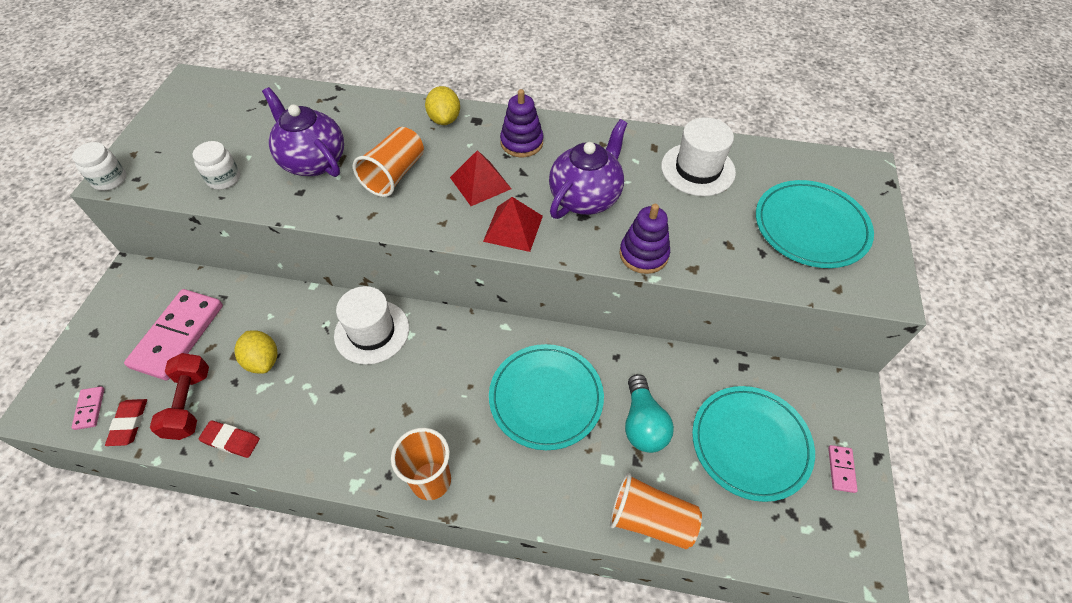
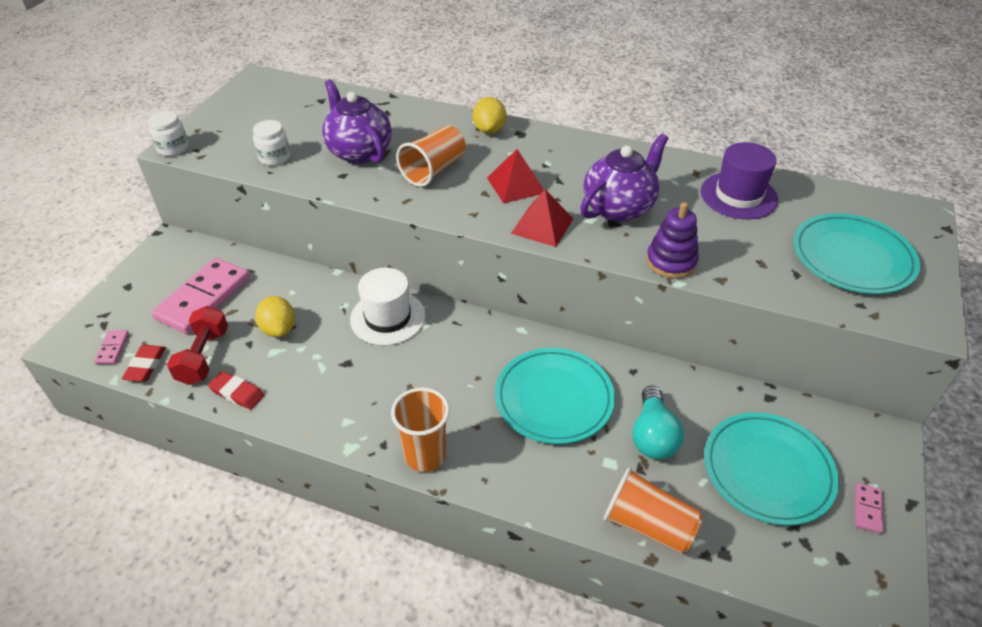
camera: 10 degrees right, 10 degrees down
purple stacking toy [500,89,544,157] -> none
white hat [661,117,736,196] -> purple hat [701,142,778,219]

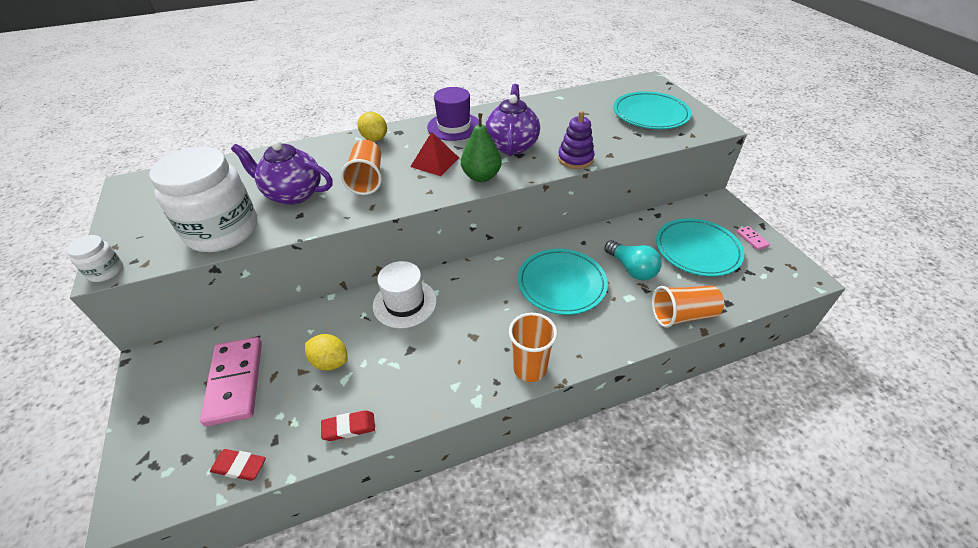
camera: 40 degrees left, 0 degrees up
pink domino [94,330,129,364] -> none
red eraser [122,345,166,382] -> red eraser turned 45 degrees counterclockwise [210,449,266,481]
red dumbbell [167,306,228,385] -> none
white jar [253,120,290,166] -> white jar [149,146,258,252], size x2.32
red pyramid [511,189,573,247] -> green pear [461,113,502,182]
purple hat [701,142,778,219] -> purple hat moved to [427,87,479,141]

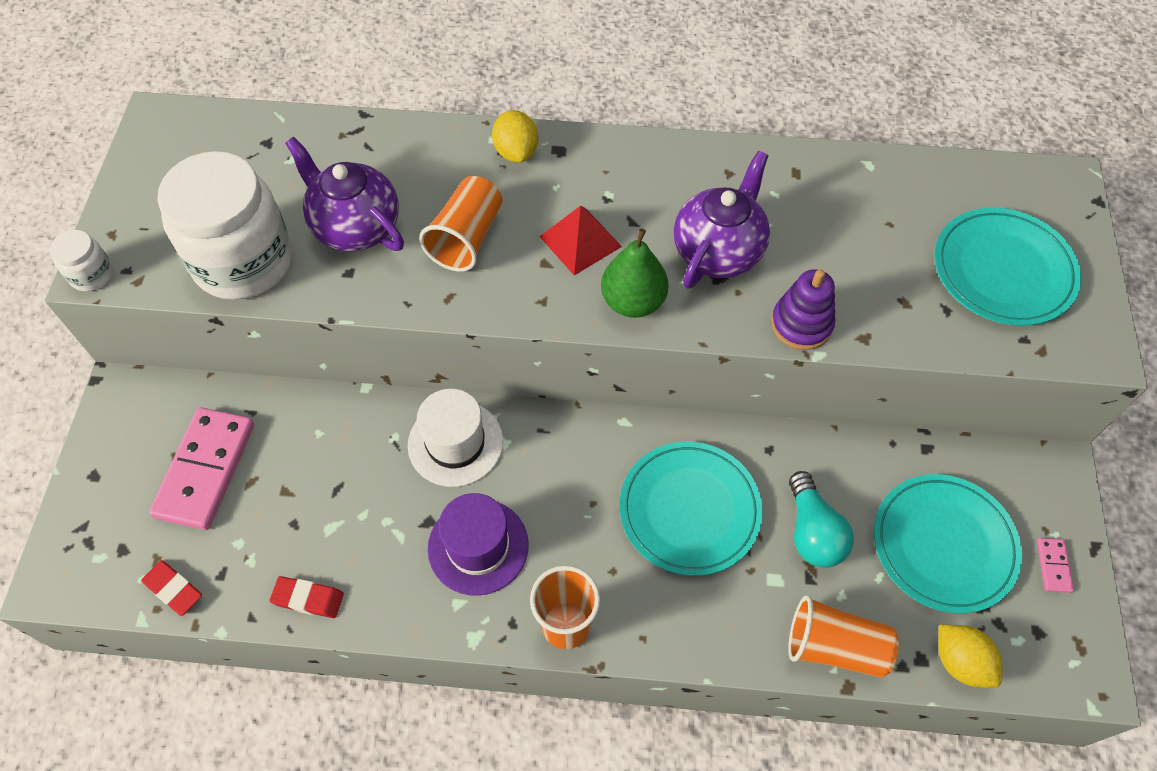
camera: 25 degrees right, 15 degrees up
yellow lemon [305,334,348,371] -> yellow lemon moved to [938,625,1002,688]
purple hat [427,87,479,141] -> purple hat moved to [428,493,529,596]

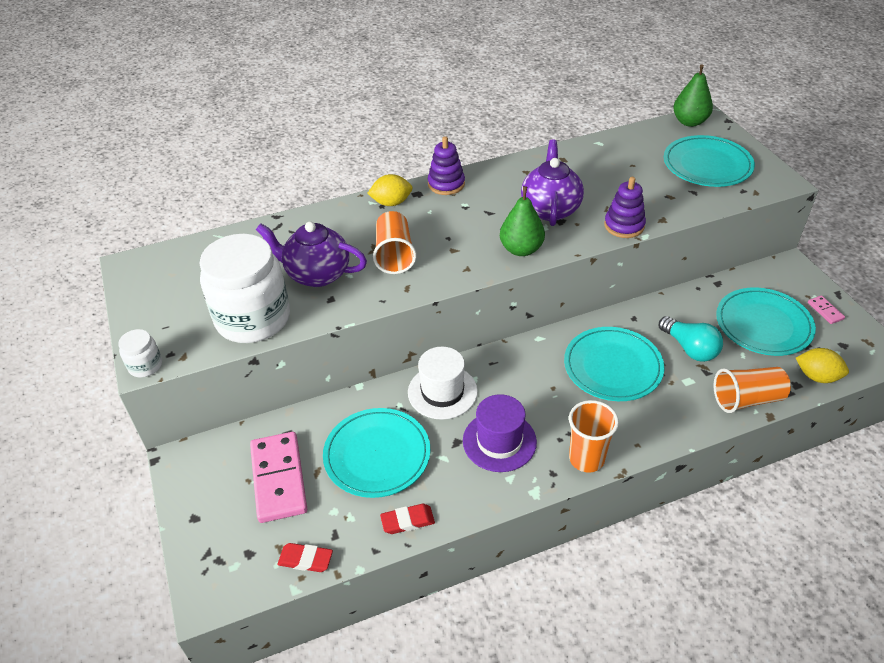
camera: 25 degrees left, 15 degrees down
yellow lemon [492,110,538,163] -> yellow lemon turned 60 degrees counterclockwise [367,174,413,206]
red pyramid [539,206,622,275] -> none
none -> turquoise plate [323,408,430,498]
none -> purple stacking toy [428,136,465,195]
none -> green pear [673,64,713,127]

